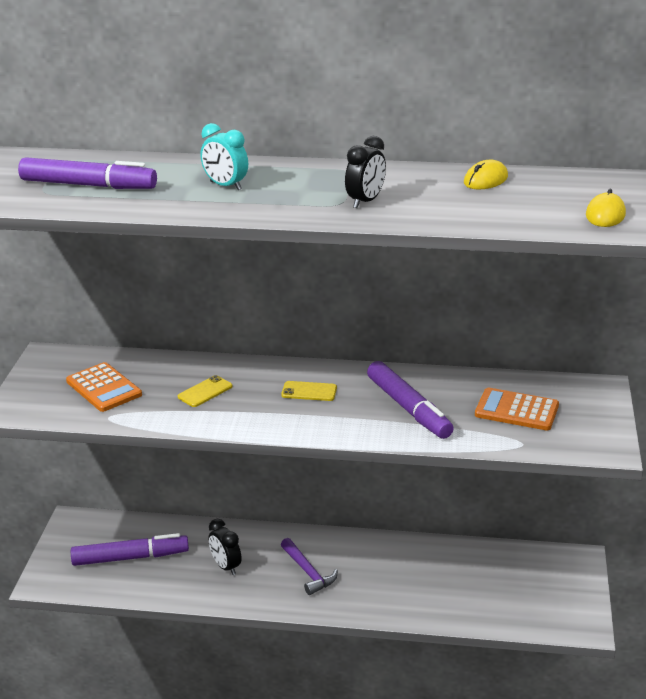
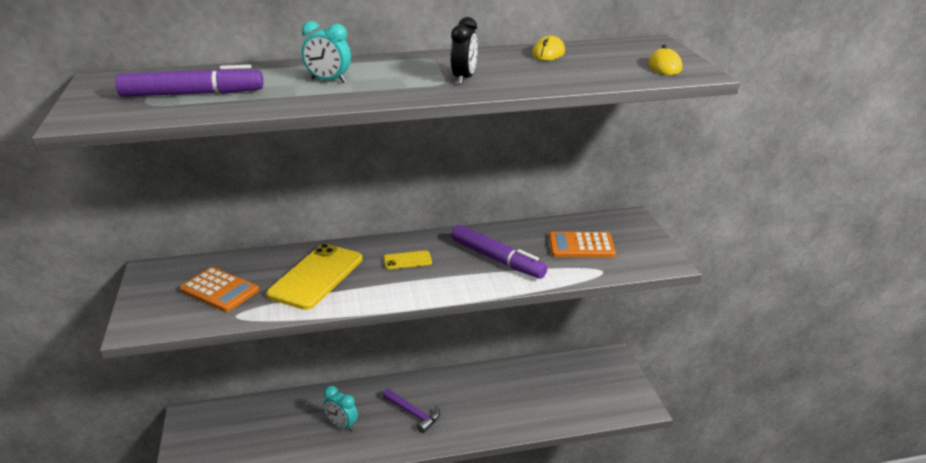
camera: 20 degrees left, 0 degrees up
purple marker [71,533,189,566] -> none
yellow phone [178,375,233,407] -> yellow phone [266,244,363,310], size x2.11
black clock [208,519,242,575] -> turquoise clock [323,386,358,432]

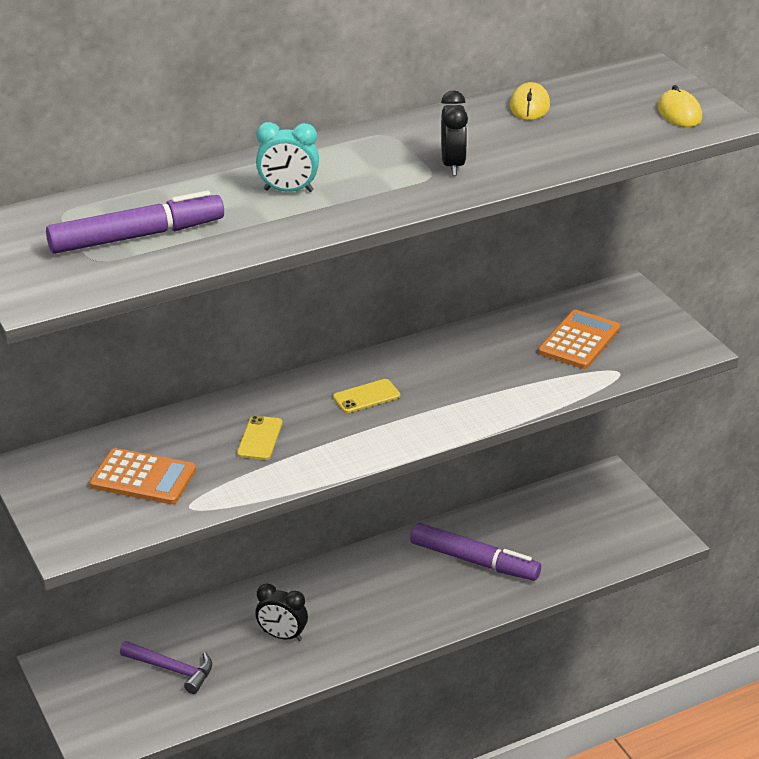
camera: 15 degrees left, 5 degrees up
yellow phone [266,244,363,310] -> yellow phone [237,416,283,460], size x0.47
turquoise clock [323,386,358,432] -> black clock [255,583,308,641]
purple hammer [382,389,440,433] -> purple hammer moved to [120,641,212,694]
purple marker [451,225,547,279] -> purple marker moved to [410,523,541,581]
orange calculator [549,232,616,257] -> orange calculator turned 135 degrees clockwise [538,310,620,369]

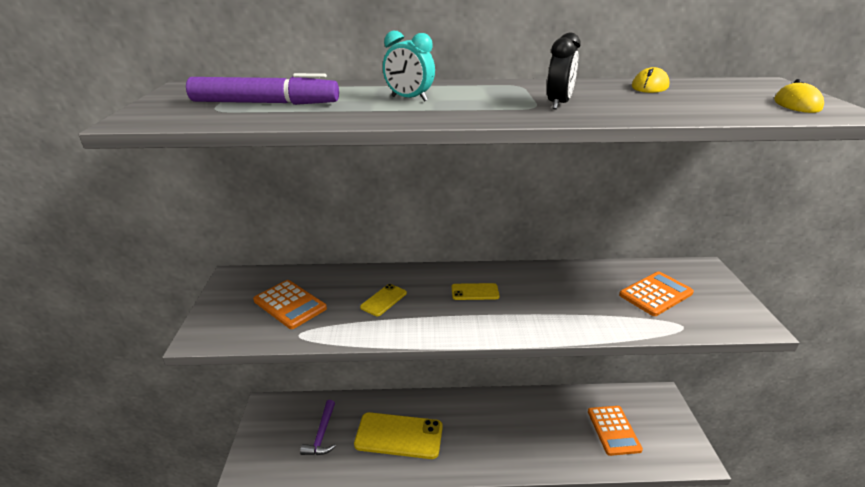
camera: 25 degrees right, 5 degrees down
purple hammer [120,641,212,694] -> purple hammer turned 45 degrees clockwise [300,400,336,455]
black clock [255,583,308,641] -> yellow phone [354,412,443,459]
purple marker [410,523,541,581] -> none
none -> orange calculator [588,406,643,456]

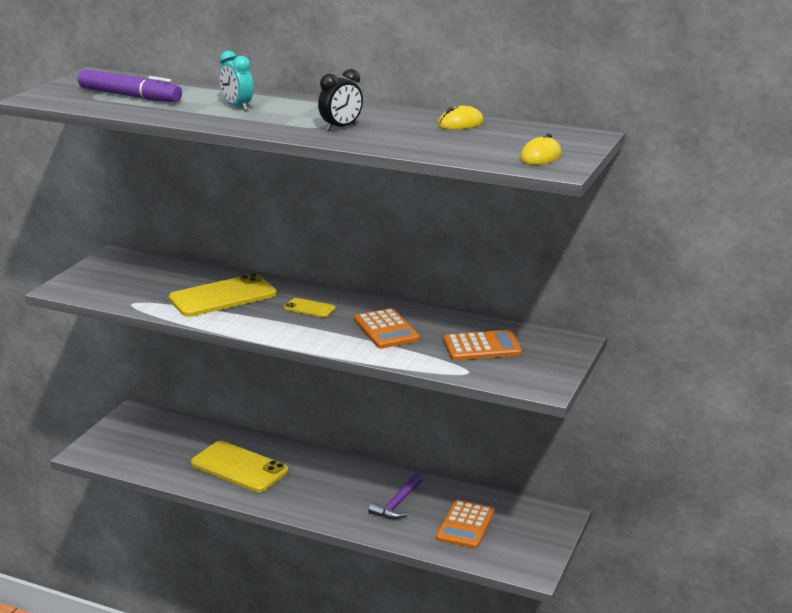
camera: 25 degrees right, 5 degrees down
orange calculator [253,280,327,329] -> orange calculator moved to [354,308,420,349]
purple hammer [300,400,336,455] -> purple hammer moved to [368,473,423,519]
yellow phone [360,284,407,316] -> yellow phone [168,273,277,317], size x2.11

